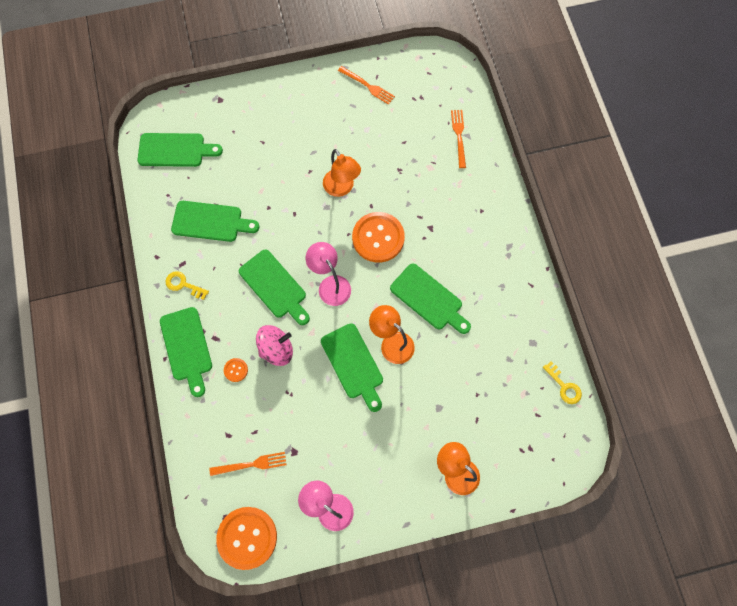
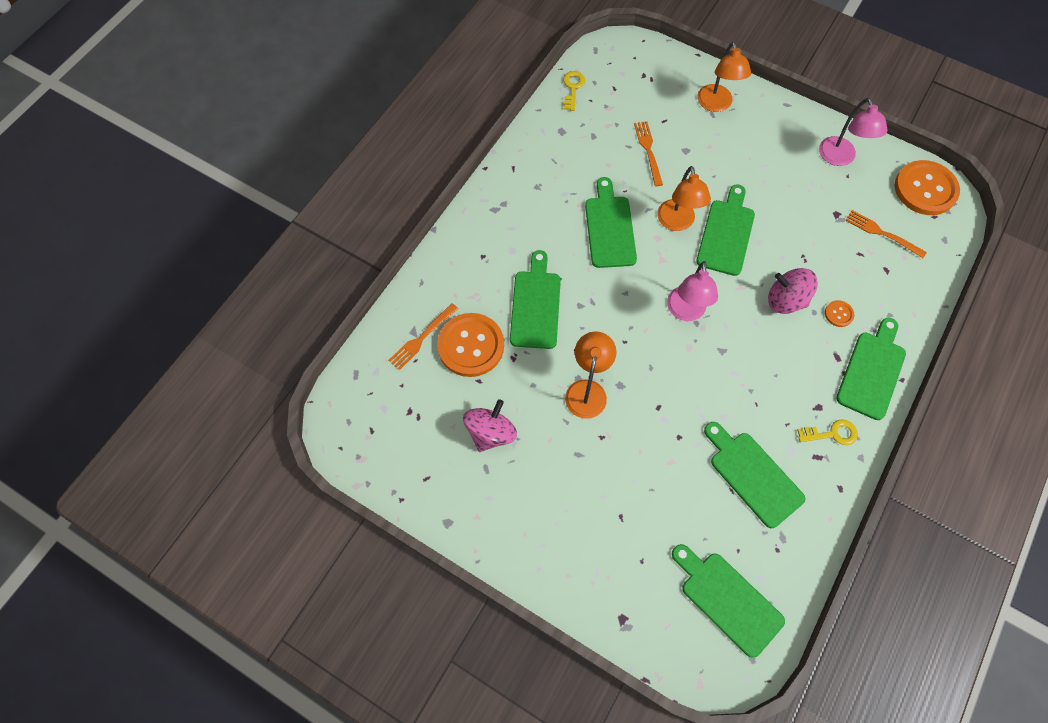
camera: 135 degrees left, 5 degrees down
yellow key [166,271,209,300] -> yellow key turned 75 degrees counterclockwise [797,419,858,445]
green cutting board [239,250,310,325] -> green cutting board moved to [510,250,561,349]
orange fork [338,66,395,105] -> orange fork moved to [634,121,663,186]
orange button [352,212,405,262] -> orange button moved to [437,313,504,377]
none -> pink spinning top [463,399,517,452]

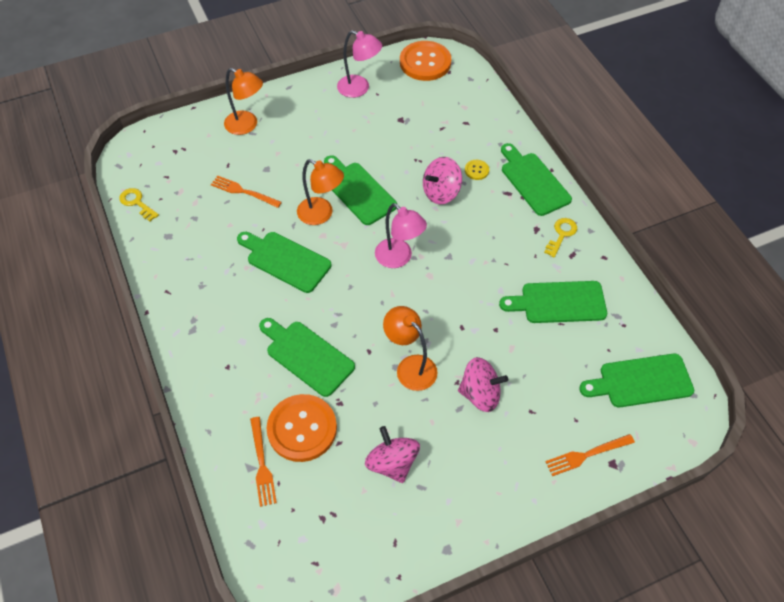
camera: 55 degrees left, 10 degrees down
orange button [825,300,854,327] -> yellow button [465,160,489,180]
orange fork [845,210,927,258] -> orange fork moved to [545,434,635,476]
none -> pink spinning top [458,357,508,412]

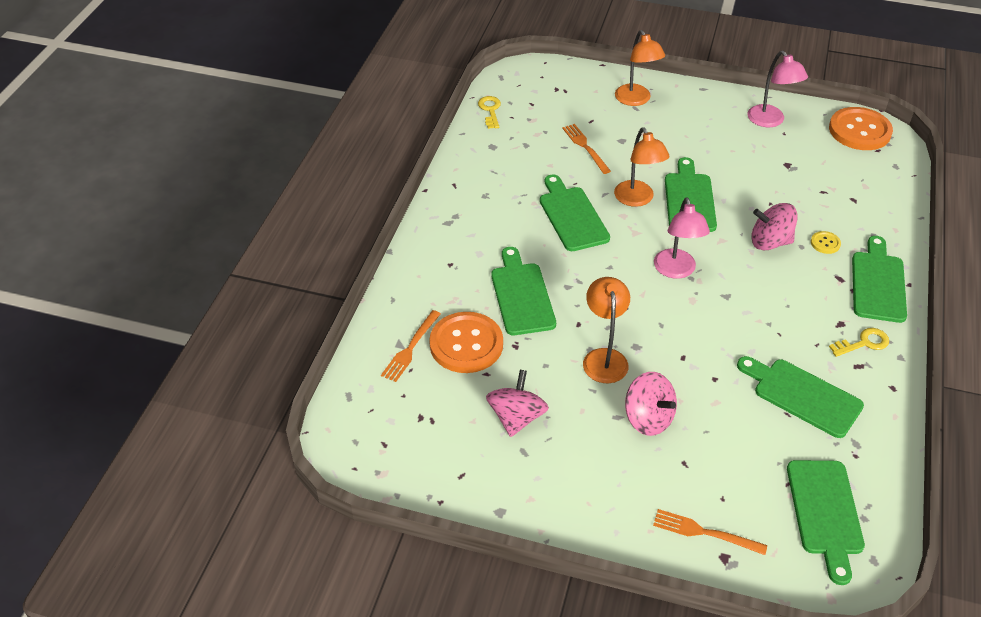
camera: 40 degrees right, 10 degrees down
green cutting board [579,354,694,407] -> green cutting board turned 120 degrees counterclockwise [787,460,865,585]

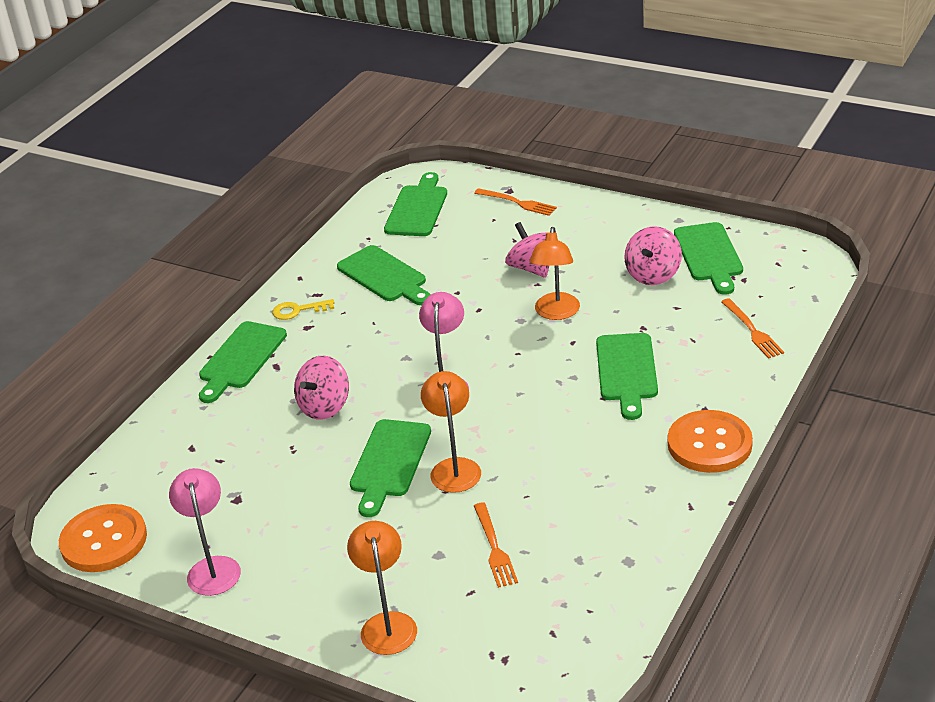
camera: 165 degrees left, 10 degrees down
orange fork [381,310,441,382] -> orange fork turned 120 degrees clockwise [721,298,784,359]
orange button [429,312,503,373] -> orange button moved to [668,410,753,473]
yellow key [478,96,501,129] -> none
green cutting board [540,174,610,251] -> green cutting board moved to [674,222,743,295]
pink spinning top [751,203,798,250] -> pink spinning top turned 105 degrees clockwise [294,356,349,420]
yellow button [811,231,841,254] -> none

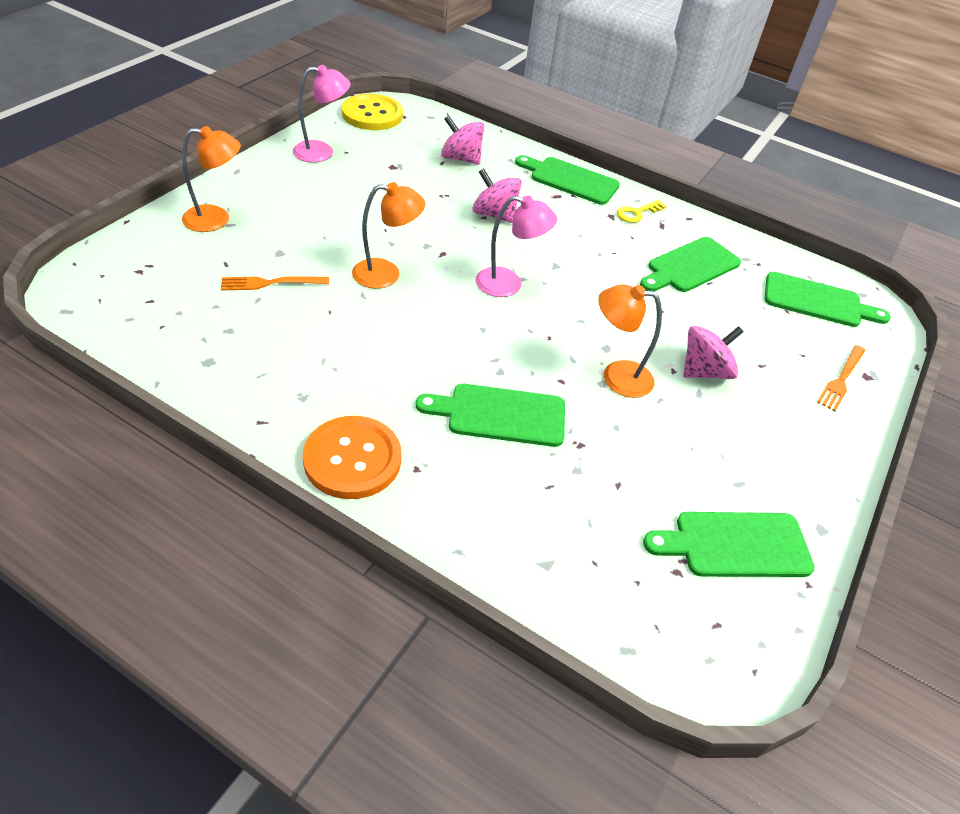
camera: 85 degrees right, 10 degrees up
orange button [59,504,147,572] -> yellow button [342,94,403,130]
yellow key [272,299,335,320] -> yellow key turned 120 degrees counterclockwise [617,200,666,223]
green cutting board [350,419,431,517] -> none
pink spinning top [624,226,682,285] -> pink spinning top moved to [441,115,484,165]
orange fork [721,298,784,359] -> none

